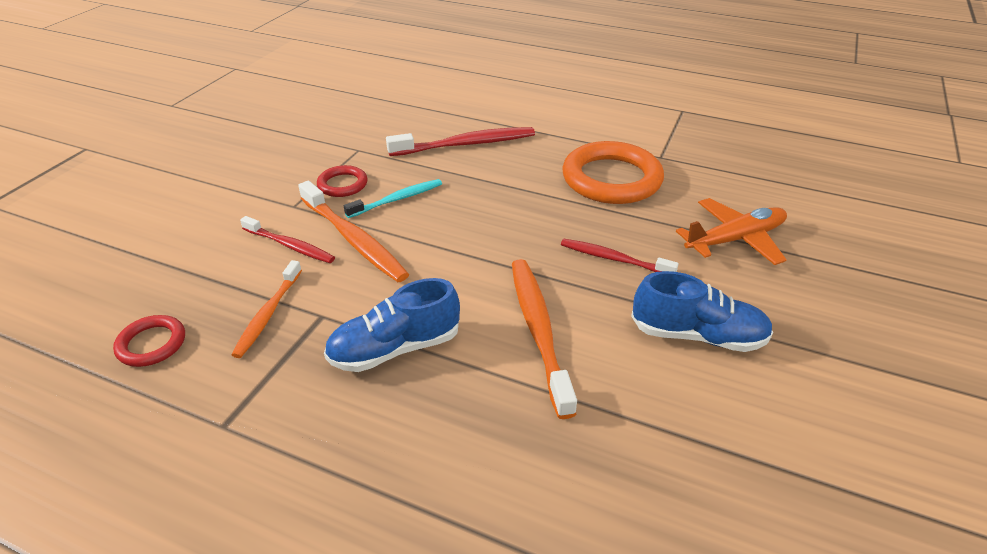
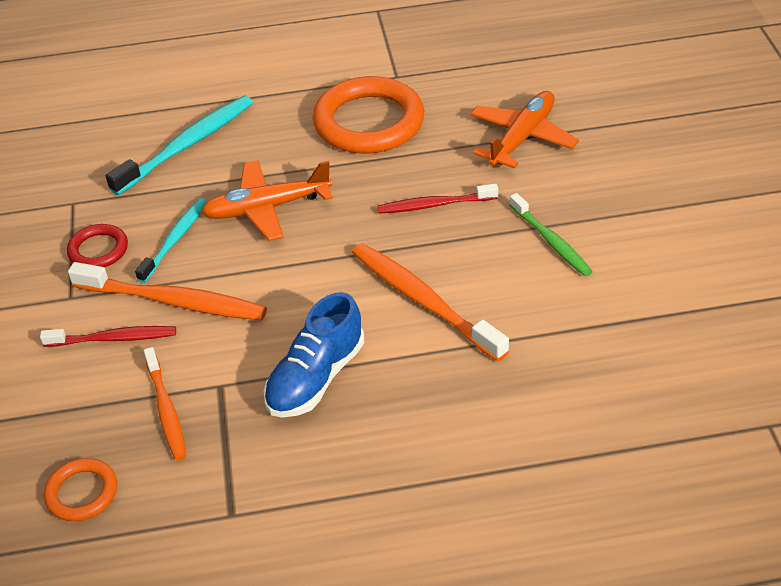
camera: 30 degrees left, 5 degrees up
red ring [113,315,185,367] -> orange ring [44,458,117,521]
red toothbrush [386,127,535,156] -> turquoise toothbrush [106,96,253,195]
blue shoe [631,271,773,352] -> green toothbrush [509,193,593,276]
none -> orange plane [201,160,332,241]

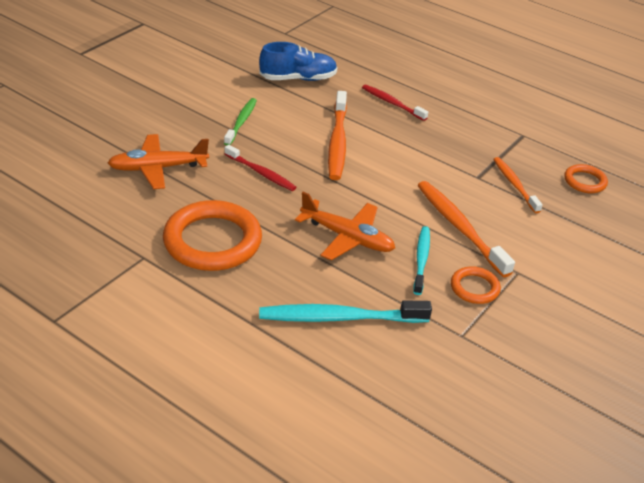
camera: 140 degrees left, 5 degrees down
red toothbrush [40,326,176,347] -> red toothbrush moved to [362,84,428,121]
red ring [67,224,128,267] -> orange ring [451,266,501,304]
turquoise toothbrush [135,198,207,283] -> turquoise toothbrush turned 120 degrees clockwise [413,226,430,295]
orange toothbrush [144,347,186,460] -> orange toothbrush turned 45 degrees counterclockwise [493,157,543,213]
blue shoe [264,292,364,418] -> blue shoe moved to [259,42,338,81]

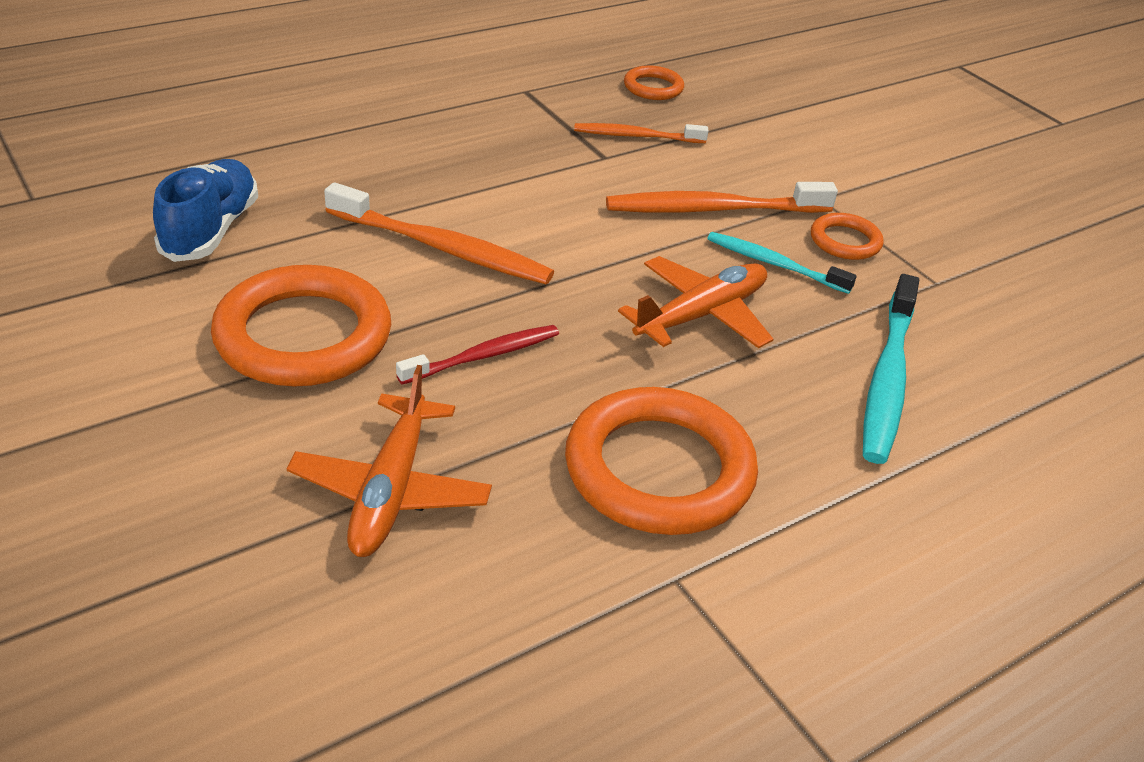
camera: 70 degrees left, 0 degrees up
green toothbrush [224,98,257,146] -> orange ring [211,265,391,387]
red toothbrush [362,84,428,121] -> none

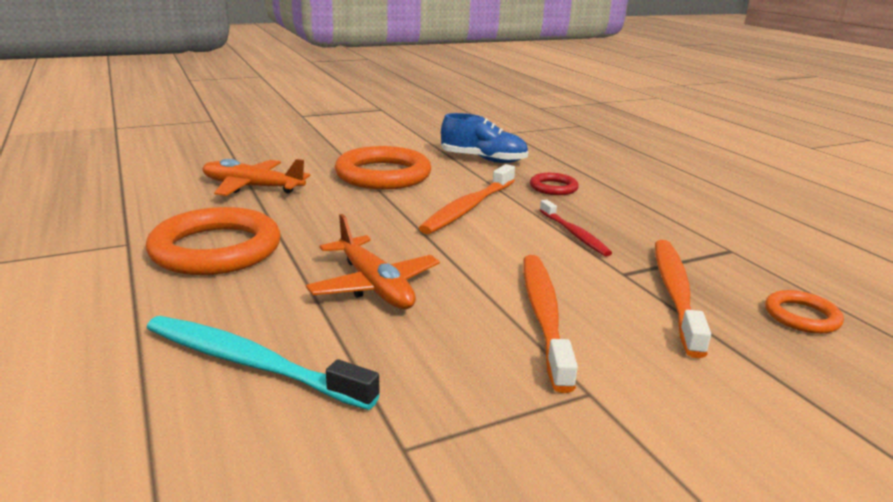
camera: 100 degrees right, 15 degrees down
red toothbrush [396,325,559,385] -> red toothbrush moved to [540,200,612,257]
orange toothbrush [574,123,708,143] -> orange toothbrush [655,240,711,358], size x1.60
turquoise toothbrush [707,232,857,294] -> none
orange ring [811,213,884,260] -> none
none -> red ring [530,173,579,195]

